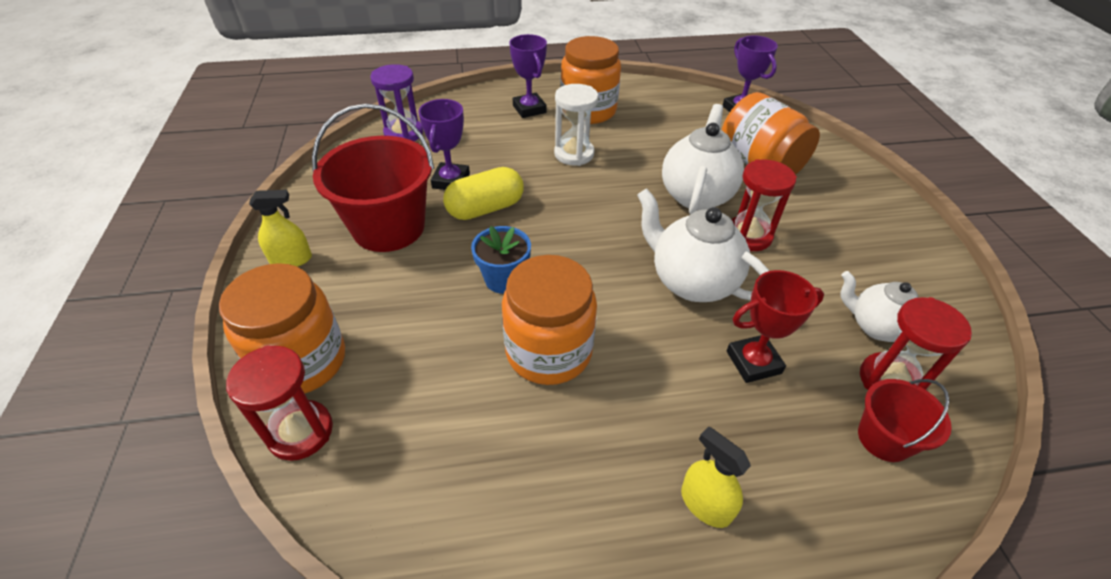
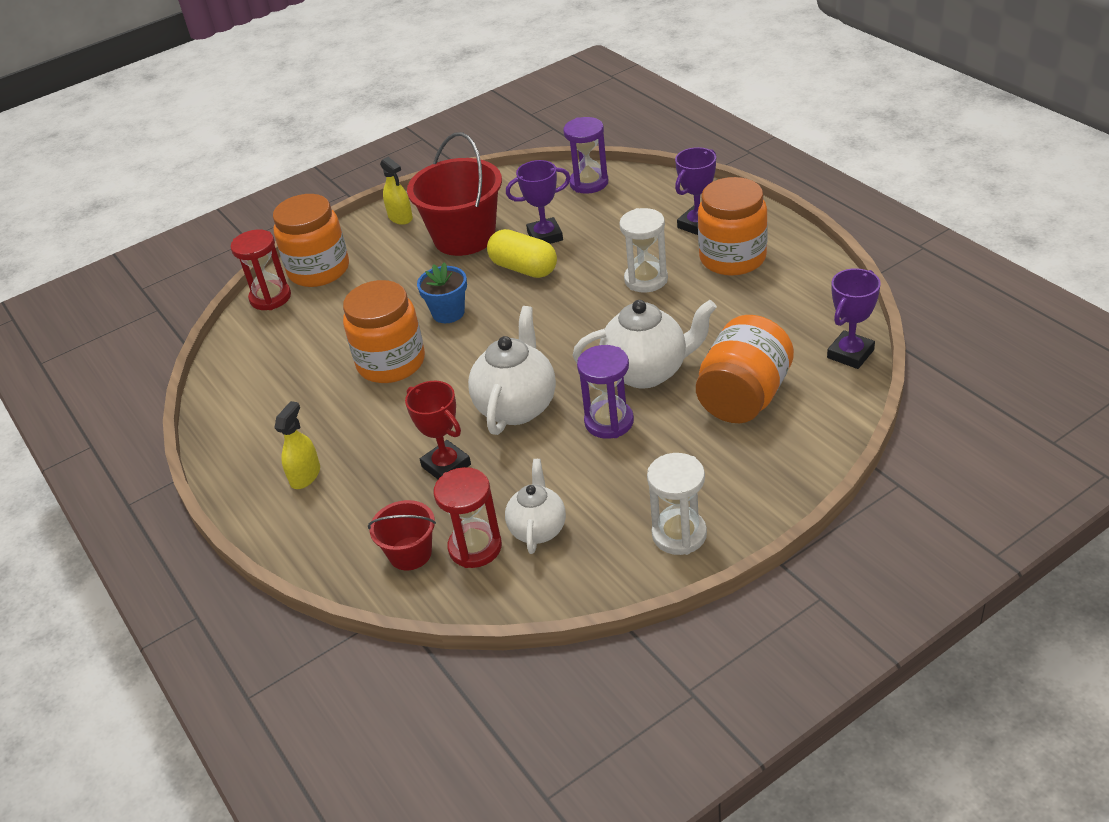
camera: 70 degrees right, 5 degrees down
red hourglass [731,159,797,251] -> purple hourglass [577,345,634,439]
none -> white hourglass [647,453,707,555]

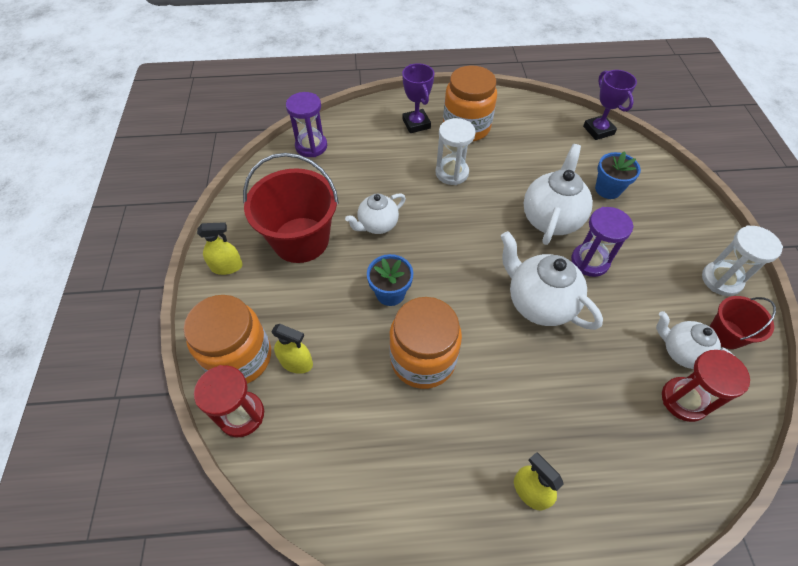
camera: 65 degrees left, 15 degrees up
red bucket [368,500,436,570] -> red bucket moved to [710,296,776,349]
red trophy [405,381,471,479] -> none
yellow capsule [487,229,557,278] -> white teapot [345,193,406,234]
purple trophy [506,160,570,244] -> none
orange jar [696,315,794,423] -> blue flower pot [595,151,641,199]
none -> yellow spray bottle [271,324,313,374]

